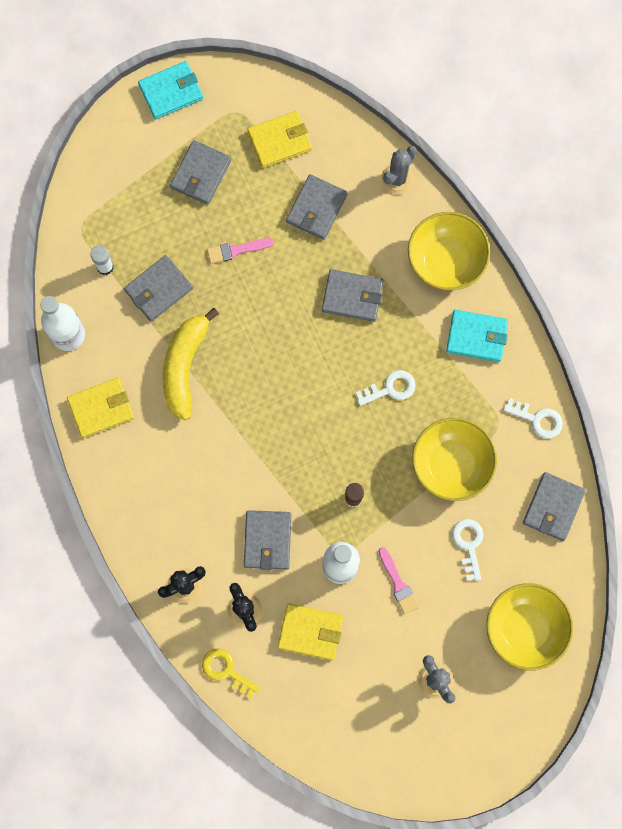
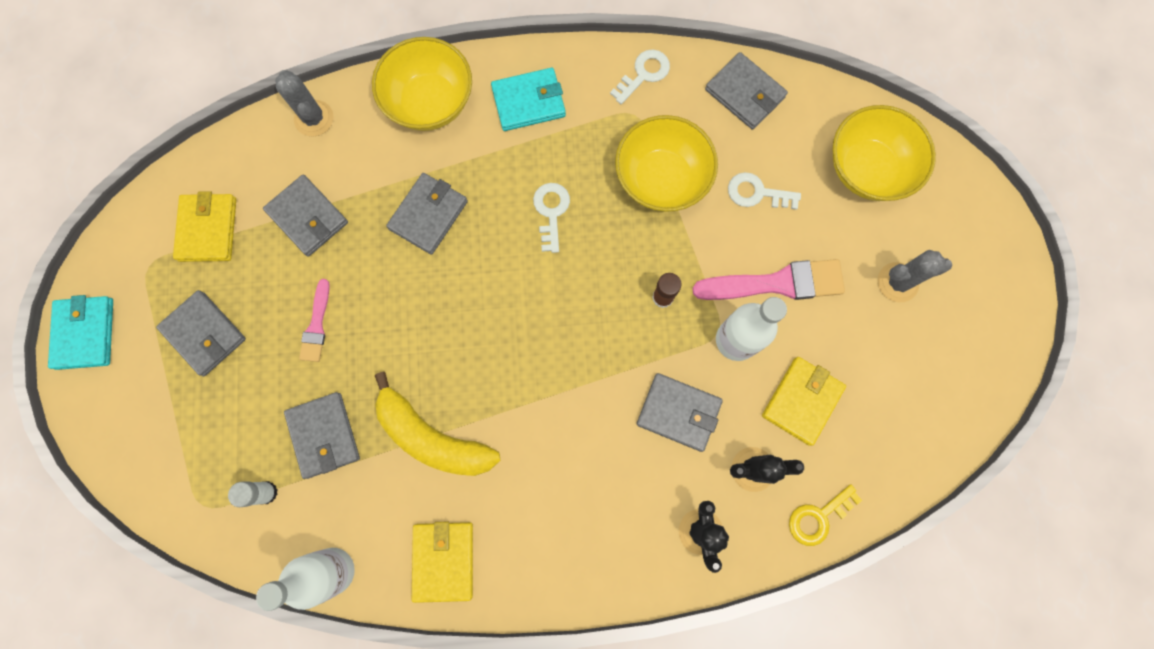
camera: 70 degrees left, 0 degrees up
pink brush [379,547,419,614] -> pink brush [692,259,845,300], size x1.79
turquoise wallet [446,310,508,362] -> turquoise wallet turned 45 degrees clockwise [491,68,566,131]

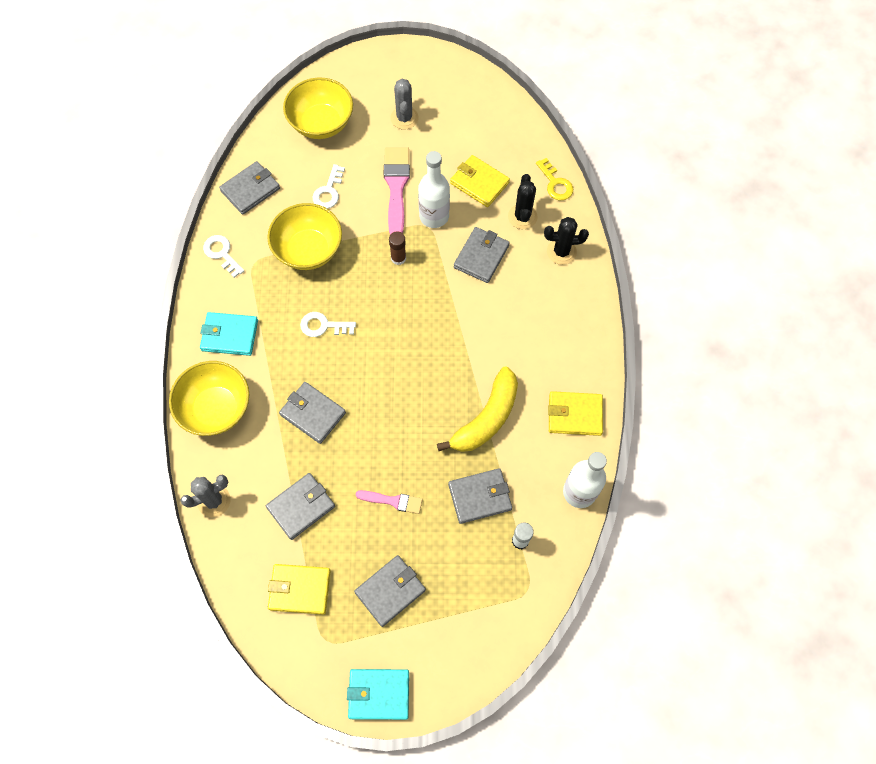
camera: 85 degrees left, 10 degrees down
turquoise wallet [491,68,566,131] -> turquoise wallet turned 75 degrees counterclockwise [200,312,258,356]

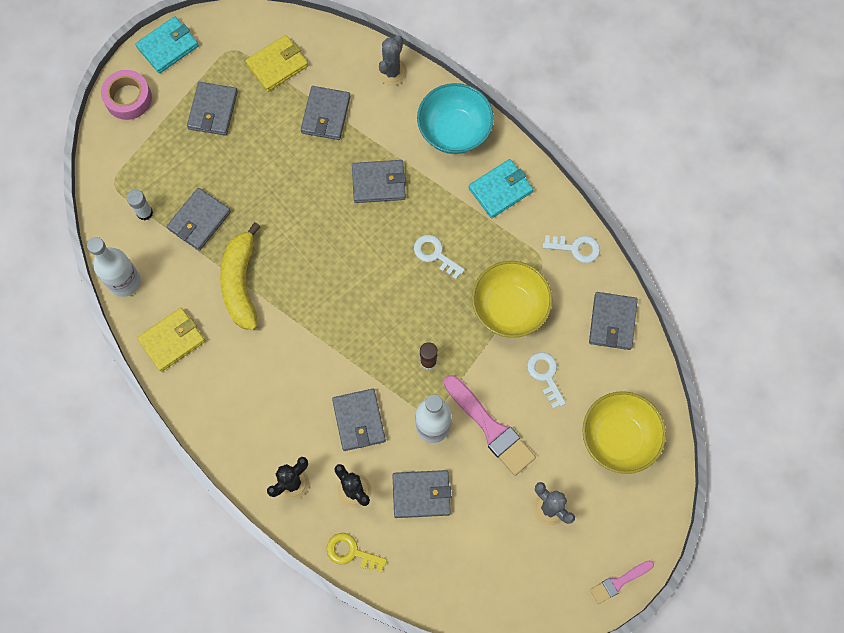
camera: 140 degrees right, 5 degrees up
yellow bowl [169,361,249,436] -> turquoise bowl [417,83,494,154]
white key [300,312,356,337] -> white key turned 105 degrees counterclockwise [414,235,465,279]
pink brush [356,490,422,514] -> pink brush moved to [590,560,654,604]
yellow wallet [450,155,510,207] -> grey wallet [392,470,451,518]
none -> pink tape [101,70,152,120]

